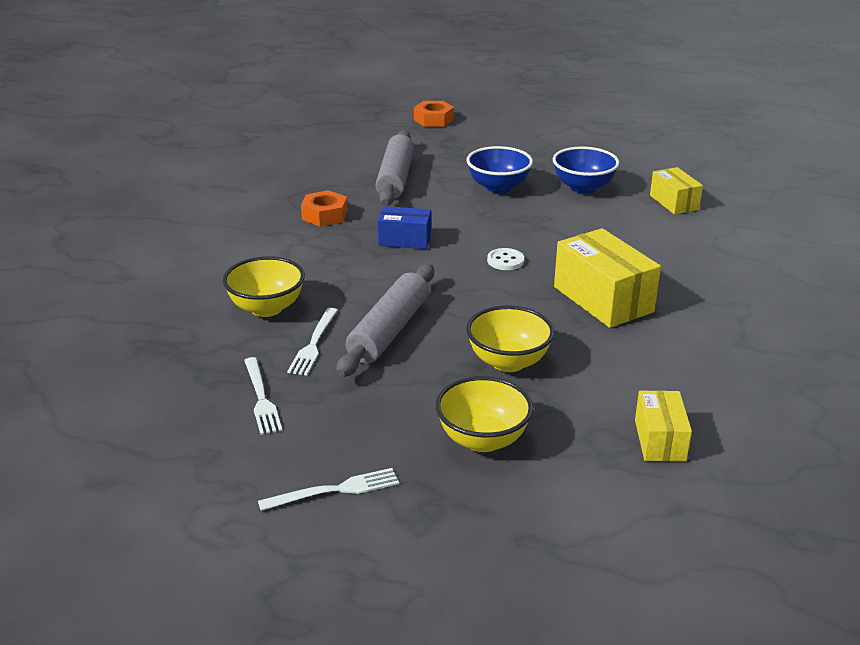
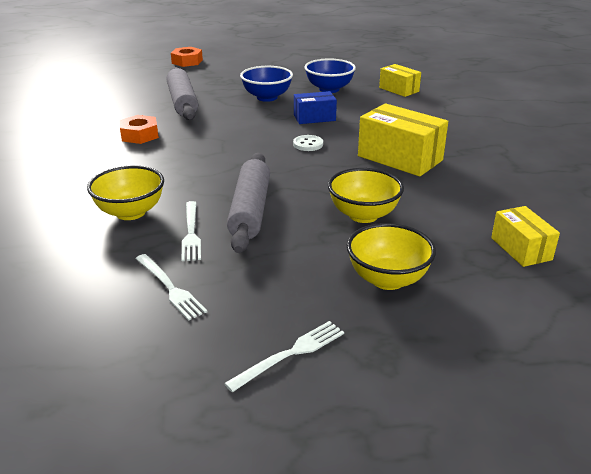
camera: 20 degrees left, 0 degrees up
blue box [378,206,431,249] -> blue box moved to [294,91,337,124]

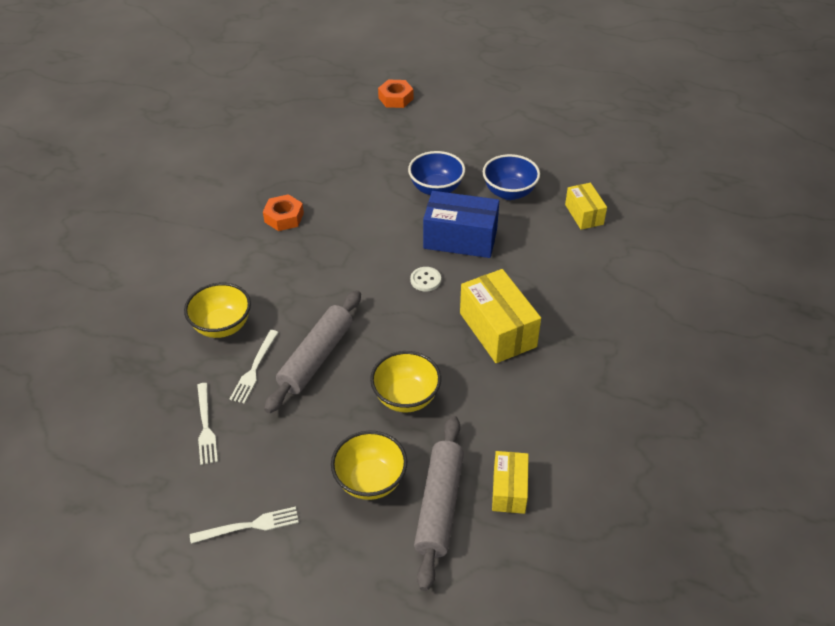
camera: 25 degrees right, 15 degrees up
grey rolling pin [167,67,198,120] -> grey rolling pin moved to [414,416,464,591]
blue box [294,91,337,124] -> blue box [423,191,499,258], size x1.68

